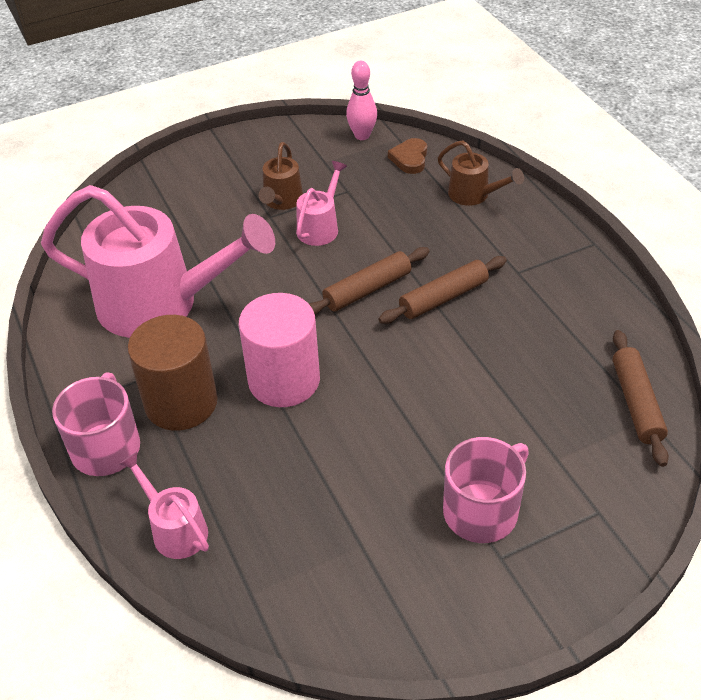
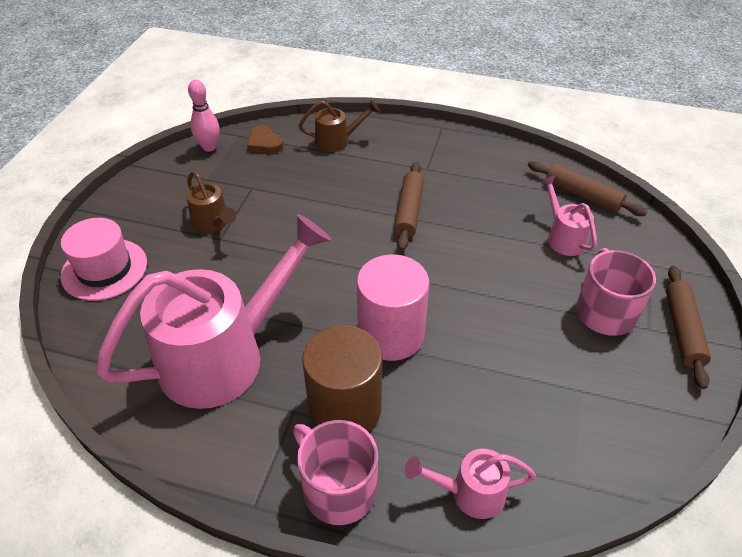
camera: 50 degrees left, 0 degrees up
pink watering can [296,161,347,246] -> pink watering can moved to [540,175,597,256]
brown rolling pin [309,247,430,315] -> brown rolling pin moved to [666,266,711,389]
none -> pink hat [60,218,147,301]

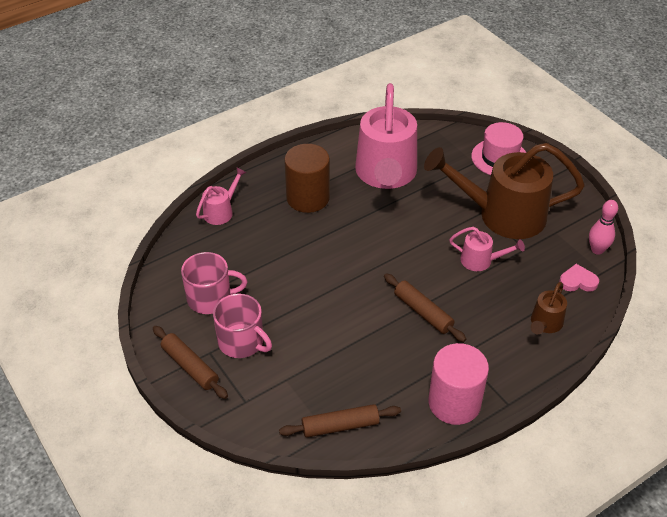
camera: 130 degrees right, 0 degrees up
brown watering can [186,171,236,233] -> brown watering can [424,143,585,239], size x2.21
brown heart [247,125,283,153] -> pink heart [559,264,599,292]
pink mug [293,420,378,525] -> pink mug moved to [181,252,247,314]
pink cylinder [357,254,429,361] -> pink cylinder moved to [428,343,489,425]
pink watering can [540,175,597,256] -> pink watering can moved to [449,227,525,271]

